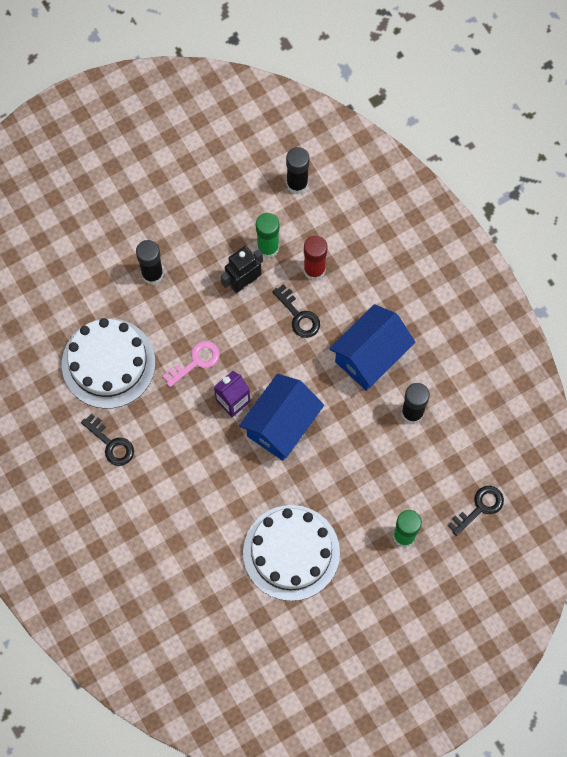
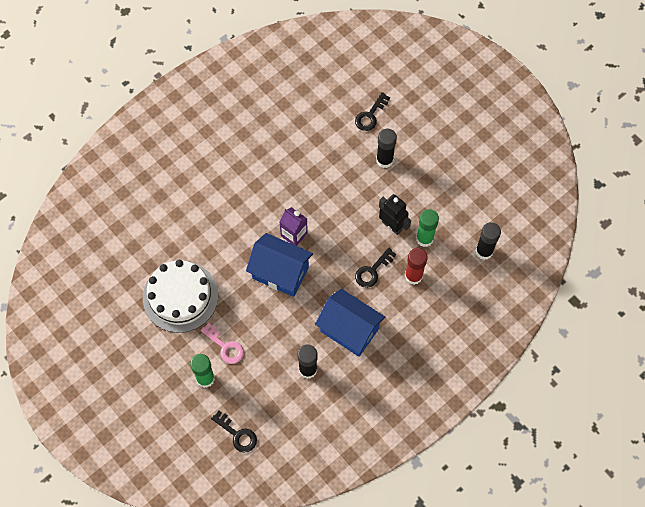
camera: 80 degrees right, 5 degrees down
white cake [62,318,155,409] -> none
black key [81,414,134,466] -> black key moved to [355,92,390,131]
pink key [163,341,220,387] -> pink key moved to [201,323,244,364]

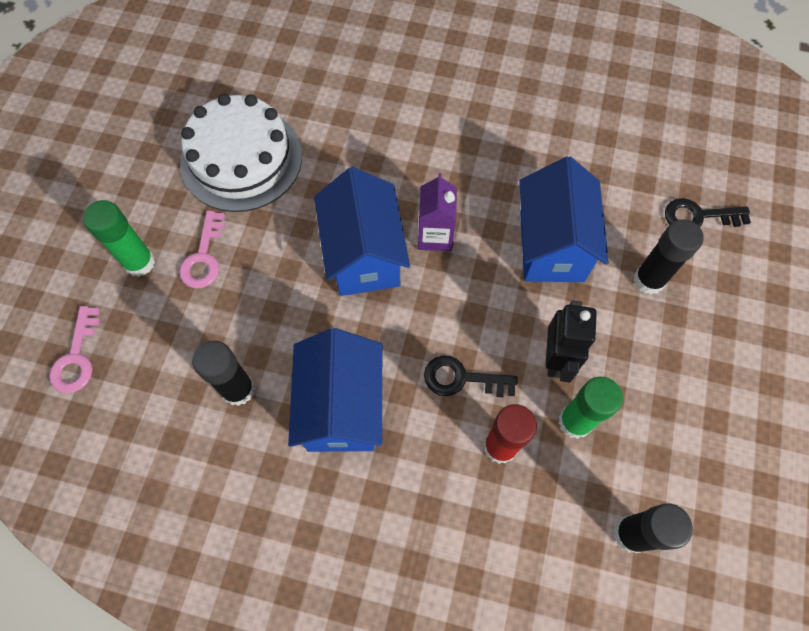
camera: 55 degrees right, 0 degrees up
black key [211,411,257,453] -> pink key [49,306,100,394]
none -> blue house [519,157,609,282]

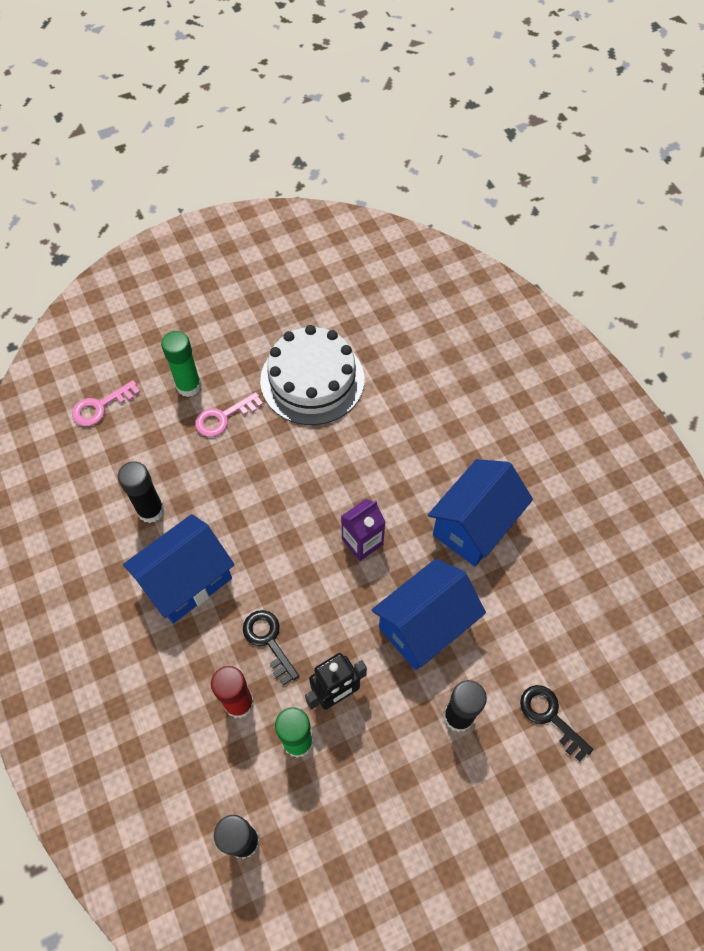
camera: 50 degrees right, 5 degrees down
blue house [314,167,410,296] -> blue house moved to [428,459,533,566]

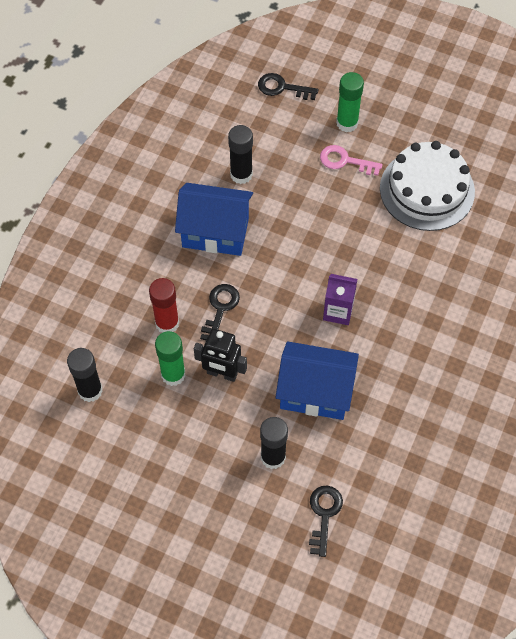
camera: 50 degrees right, 0 degrees up
pink key [72,380,140,426] -> black key [258,73,319,100]
blue house [428,459,533,566] -> none

